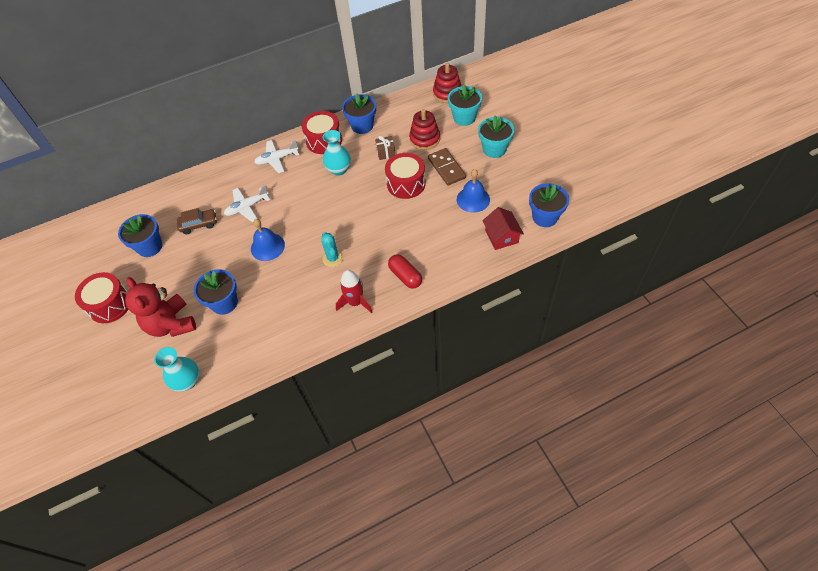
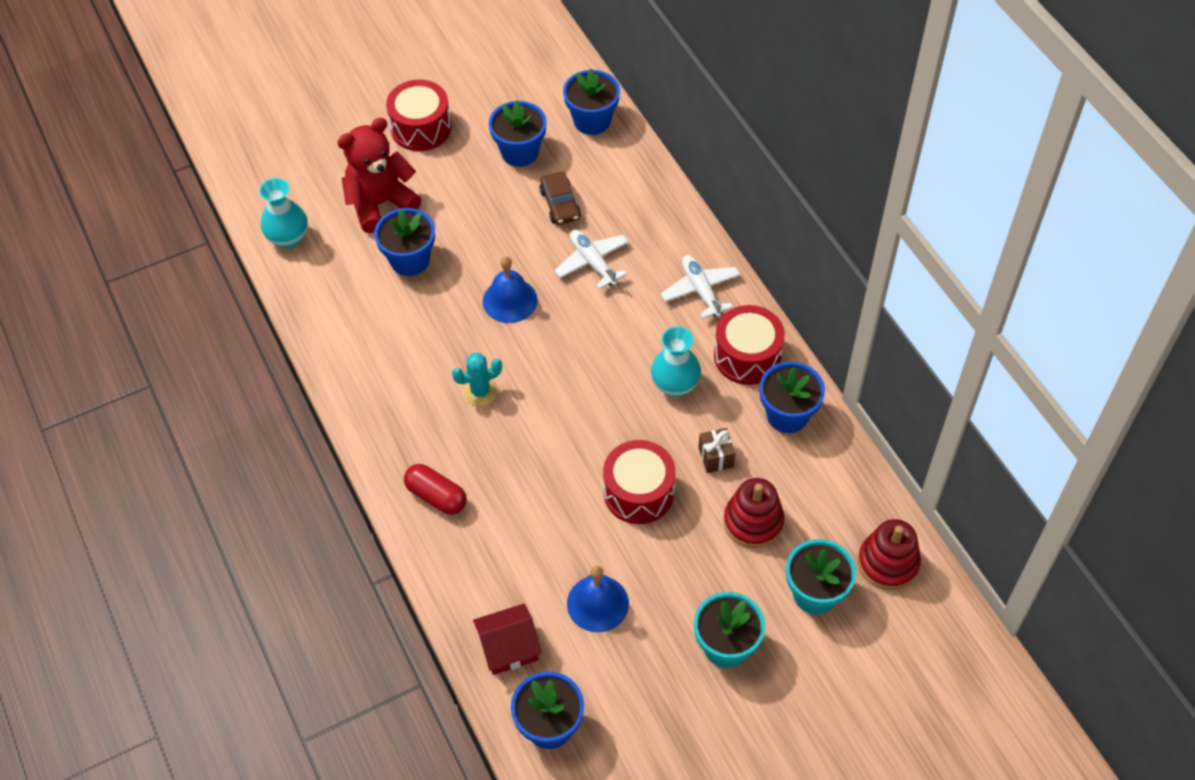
camera: 85 degrees right, 0 degrees up
red rocket [336,270,372,313] -> none
red capsule [388,254,422,289] -> red capsule turned 75 degrees clockwise [404,464,467,515]
brown domino [428,148,466,186] -> none
none -> blue flower pot [563,69,620,135]

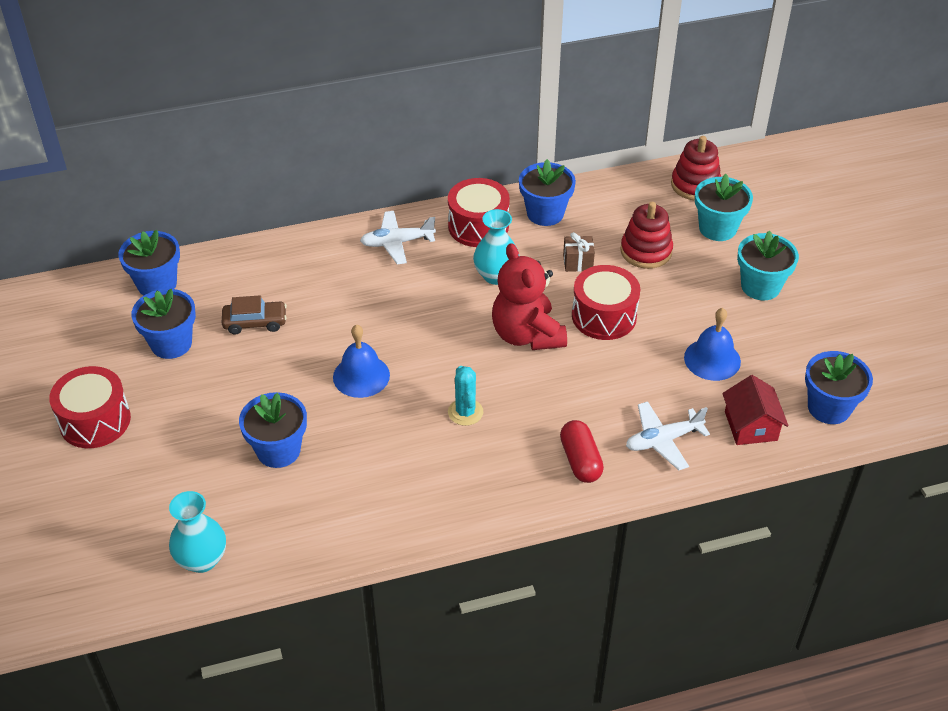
camera: 80 degrees left, 10 degrees down
red teddy bear [337,118,422,233] -> red teddy bear moved to [492,243,567,350]
red capsule [404,464,467,515] -> red capsule turned 60 degrees counterclockwise [560,420,604,483]
white plane [555,230,629,289] -> white plane moved to [626,401,710,470]

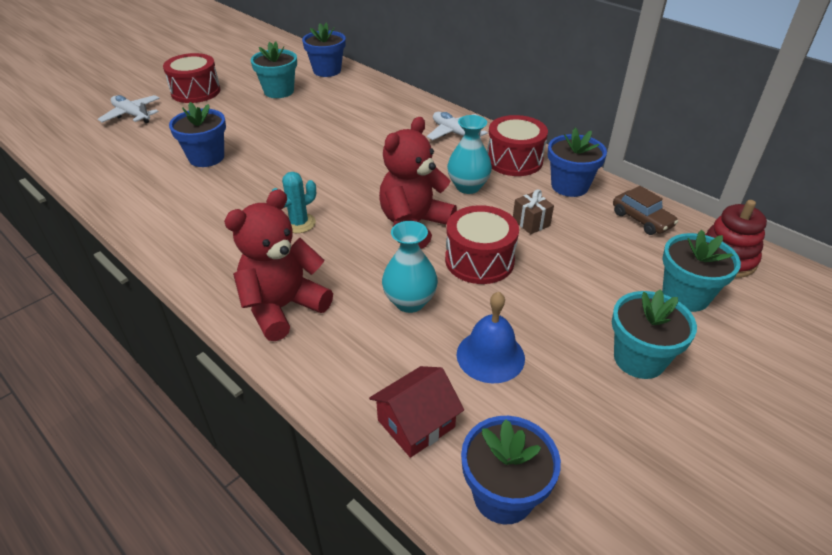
camera: 60 degrees right, 5 degrees down
blue flower pot [131,289,196,359] -> turquoise flower pot [250,41,297,98]
turquoise vase [169,491,226,573] -> turquoise vase moved to [382,221,438,313]
brown car [222,296,287,334] -> brown car moved to [613,186,678,235]
blue bell [333,324,390,398] -> none
red capsule [560,420,604,483] -> red teddy bear [224,189,333,341]
red stacking toy [620,202,673,269] -> none
white plane [626,401,710,470] -> white plane moved to [97,95,160,123]

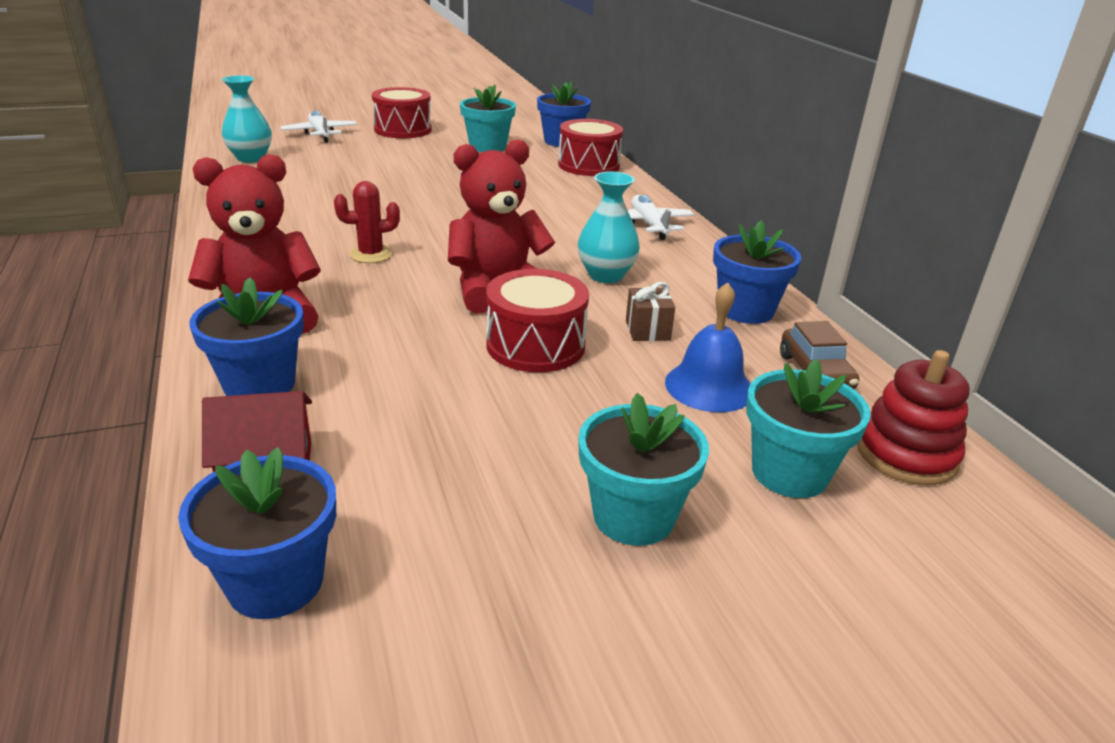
camera: 25 degrees right, 10 degrees down
blue flower pot [169,102,226,167] -> blue flower pot moved to [190,277,304,396]
turquoise cactus [272,172,316,233] -> red cactus [334,181,400,263]
turquoise vase [382,221,438,313] -> turquoise vase moved to [222,75,272,163]
blue bell [457,292,525,384] -> blue bell moved to [665,282,750,412]
red drum [487,115,548,176] -> red drum moved to [558,119,623,176]

